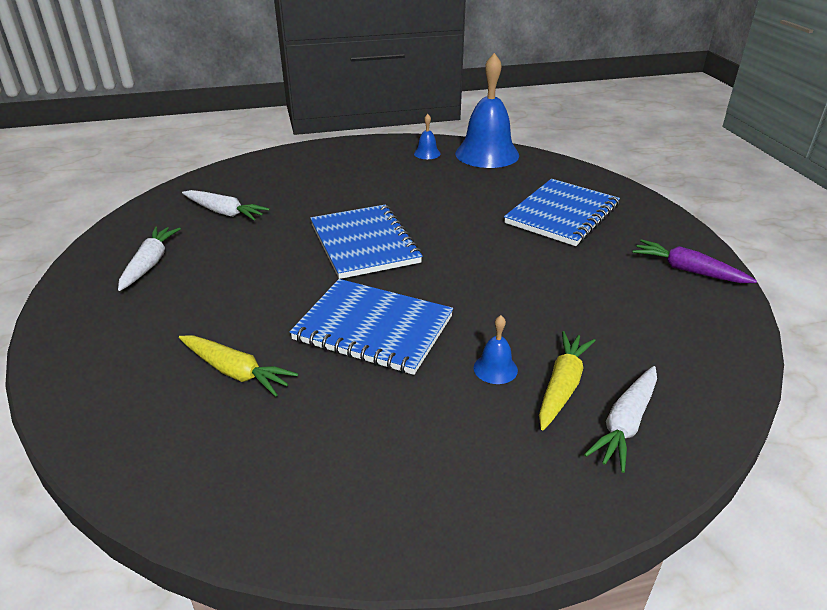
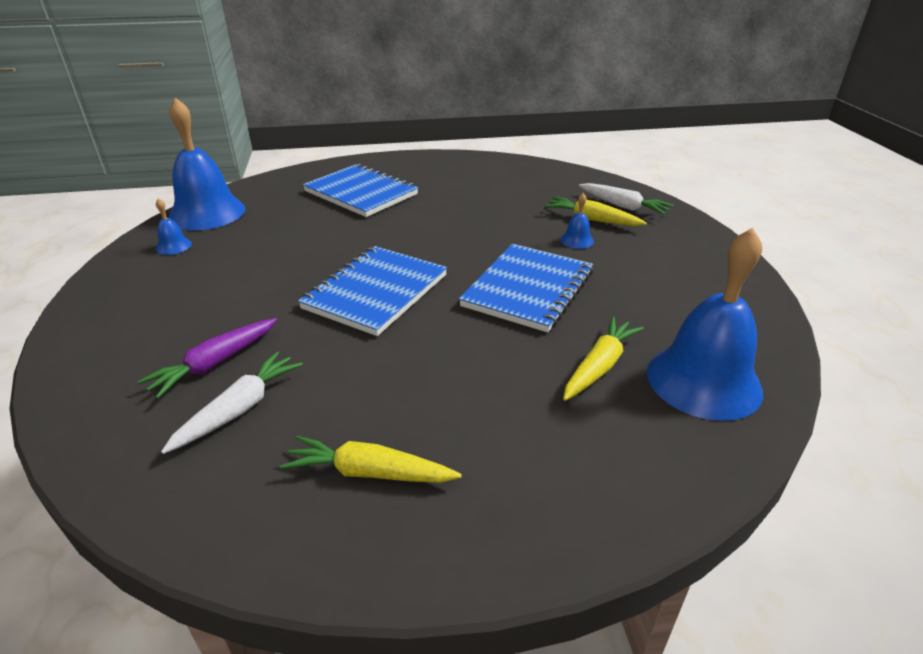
camera: 85 degrees left, 0 degrees up
white carrot [118,227,181,291] -> yellow carrot [280,436,462,483]
blue notebook [310,204,423,279] -> blue notebook turned 45 degrees counterclockwise [298,246,447,336]
purple carrot [632,239,757,283] -> purple carrot moved to [138,318,277,398]
none -> blue bell [647,228,763,421]

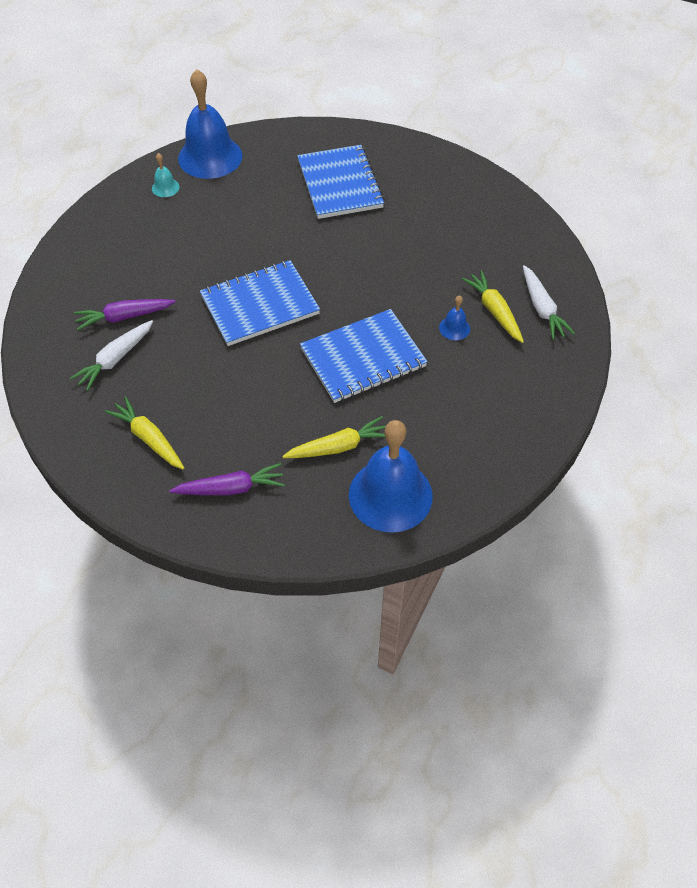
camera: 35 degrees right, 20 degrees up
blue bell [156,198,192,255] -> turquoise bell [152,153,180,197]
white carrot [161,351,303,454] -> white carrot turned 150 degrees clockwise [70,320,153,391]
none -> purple carrot [169,463,285,495]

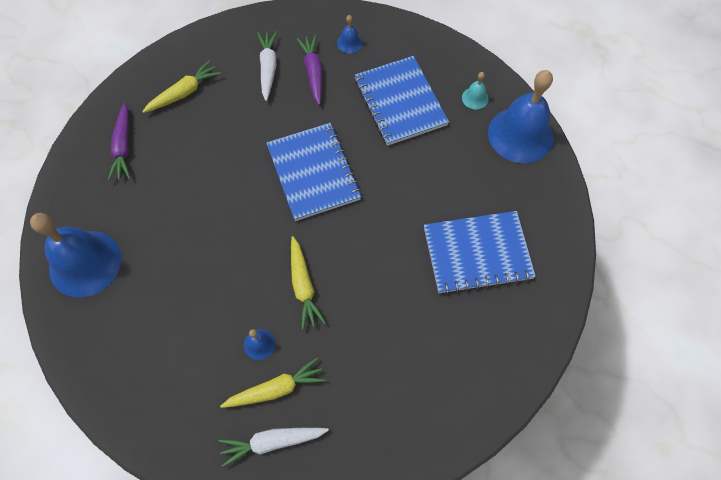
camera: 95 degrees right, 10 degrees up
white carrot [70,320,153,391] -> white carrot turned 45 degrees clockwise [257,31,277,101]
yellow carrot [282,416,386,458] -> yellow carrot moved to [291,236,326,330]
blue notebook [300,309,428,403] -> blue notebook moved to [355,56,449,146]
none -> blue bell [337,15,363,53]

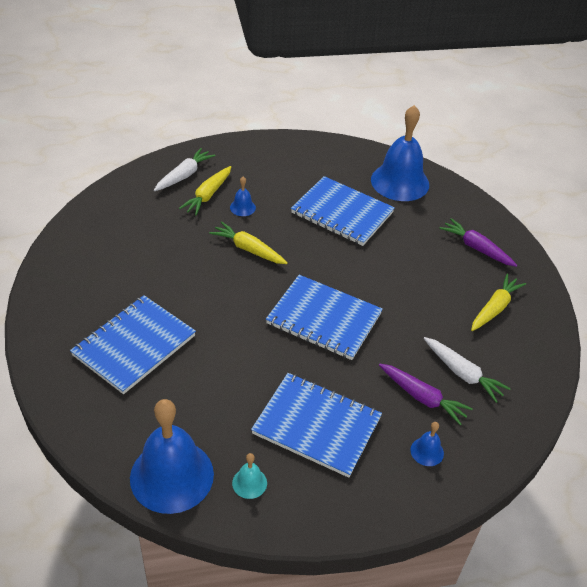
camera: 135 degrees right, 20 degrees down
yellow carrot [142,60,221,113] -> yellow carrot turned 150 degrees counterclockwise [471,274,526,331]
none -> blue notebook [291,176,395,246]

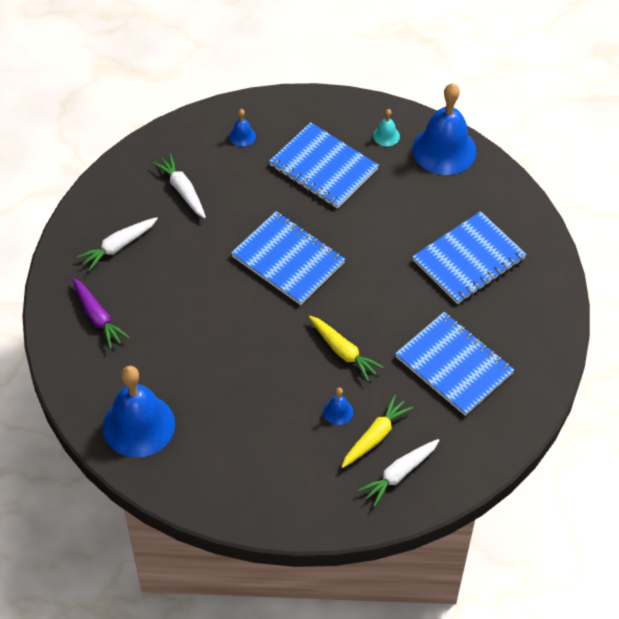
camera: 165 degrees left, 10 degrees up
blue notebook [291,176,395,246] -> blue notebook moved to [395,312,515,416]
purple carrot [379,364,473,425] -> none
yellow carrot [471,274,526,331] -> white carrot [77,217,158,271]

